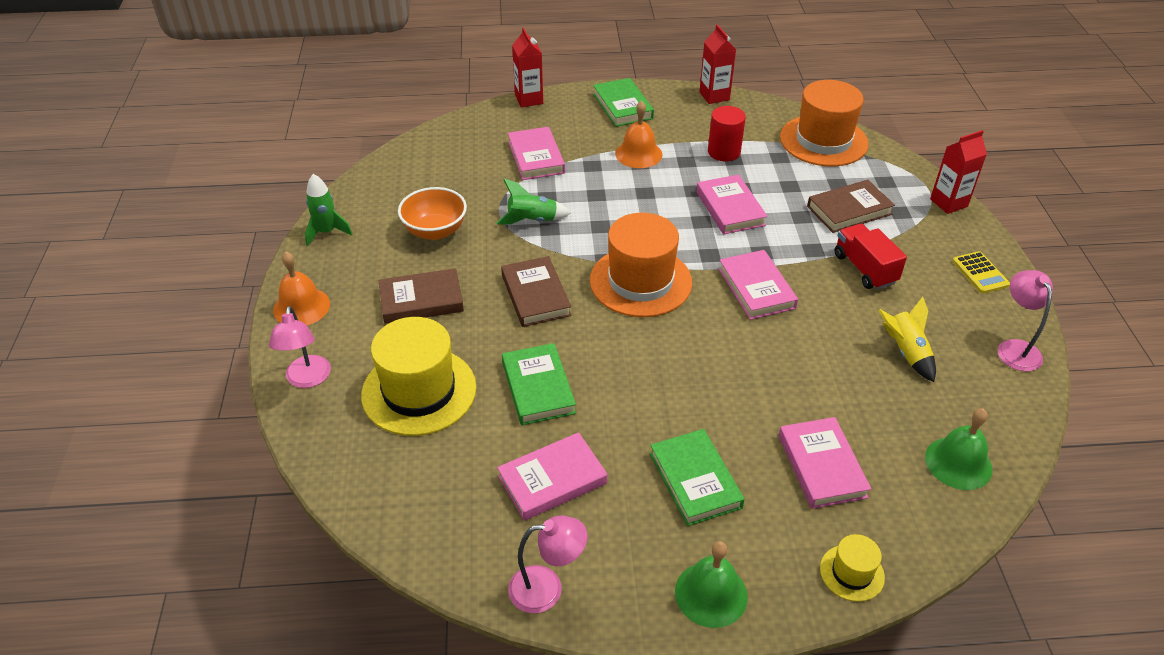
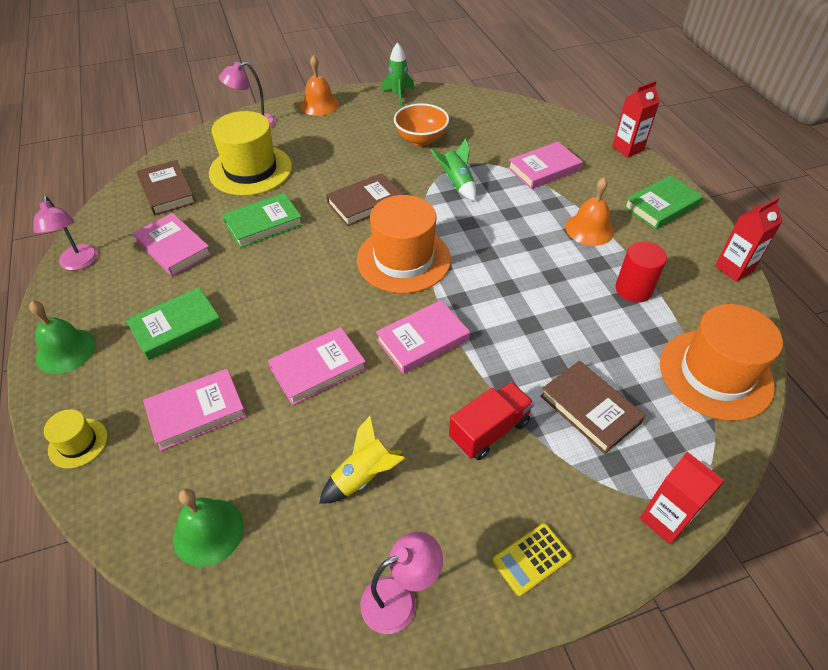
camera: 75 degrees right, 5 degrees up
brown book [379,268,464,324] -> brown book moved to [136,160,196,216]
pink book [696,174,768,234] -> pink book moved to [268,327,366,406]

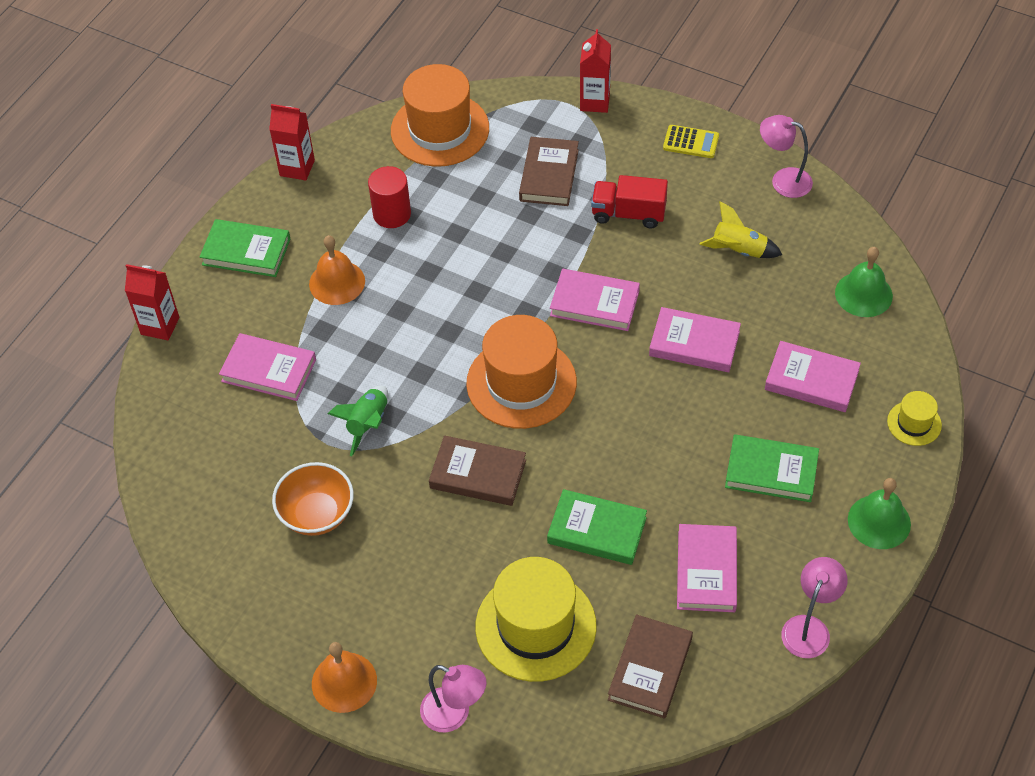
camera: 130 degrees left, 5 degrees up
green rocket [381,42,415,106] -> none

